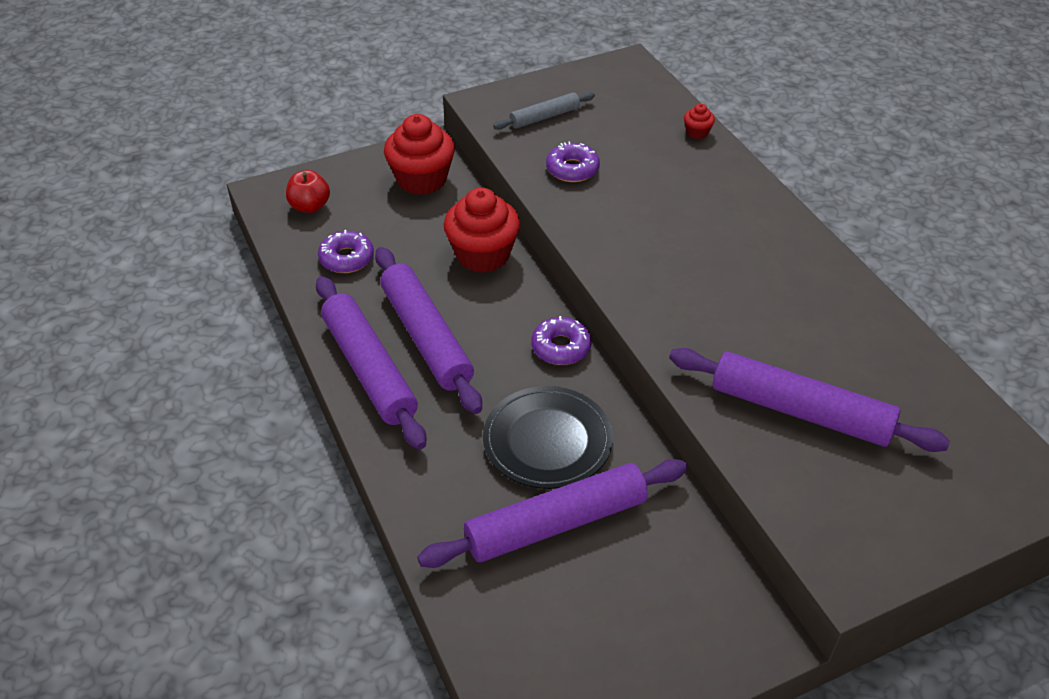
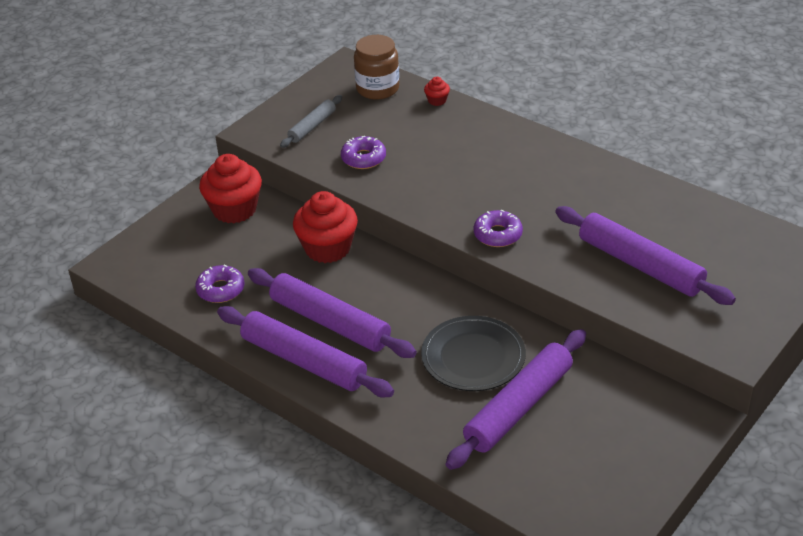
camera: 25 degrees left, 5 degrees down
red apple [286,170,330,213] -> none
purple donut [531,316,592,365] -> purple donut moved to [474,210,523,247]
purple rolling pin [669,348,950,452] -> purple rolling pin turned 45 degrees clockwise [555,206,736,305]
none -> brown jar [354,35,399,100]

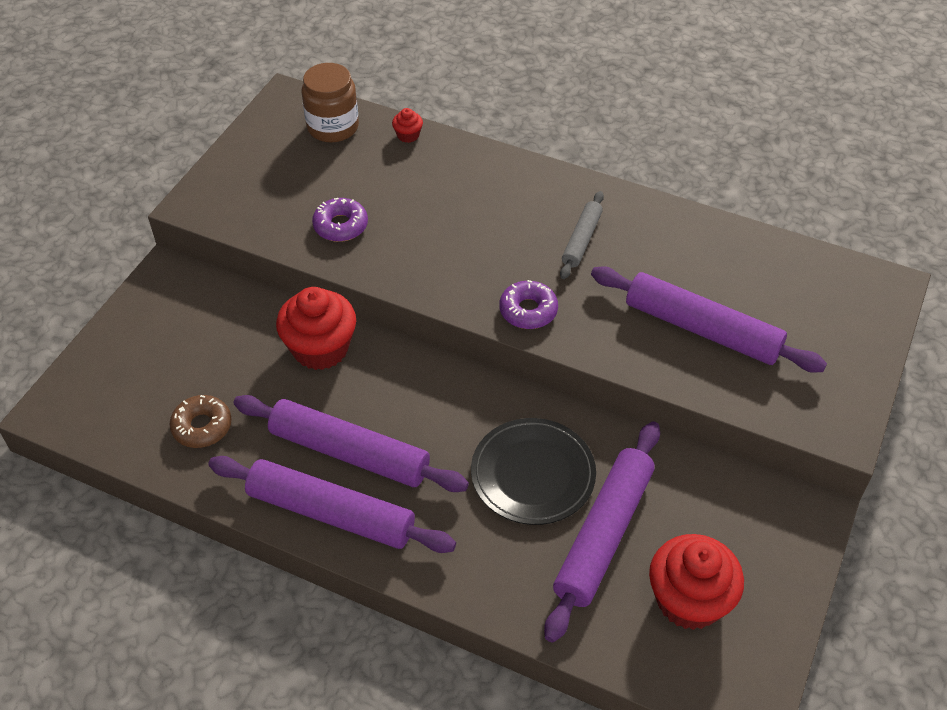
camera: 15 degrees left, 10 degrees up
purple donut [195,265,245,303] -> brown donut [169,395,232,448]
red cupcake [199,154,262,223] -> red cupcake moved to [649,534,744,630]
grey rolling pin [280,95,342,148] -> grey rolling pin moved to [560,191,604,279]

